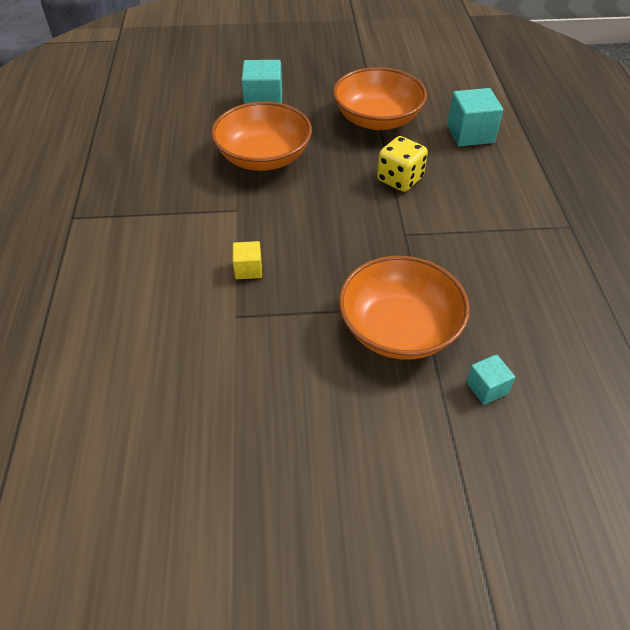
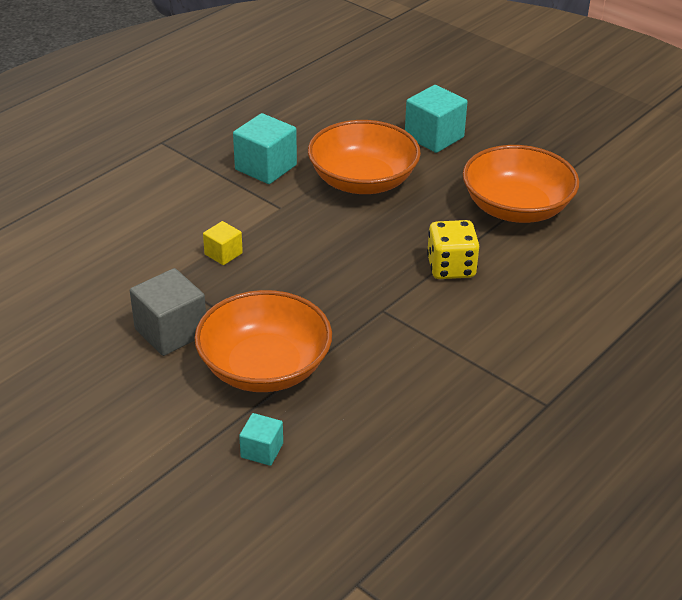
camera: 45 degrees right, 10 degrees down
turquoise cube [447,88,503,146] -> turquoise cube moved to [233,113,297,184]
none -> grey cube [130,268,206,356]

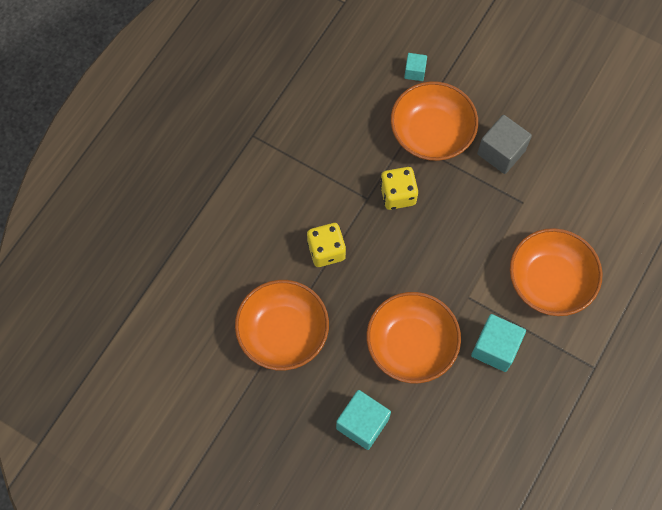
camera: 170 degrees right, 30 degrees up
yellow cube [203,221,243,265] -> none
none -> yellow dice [380,167,418,210]
none -> orange bowl [510,228,603,316]

